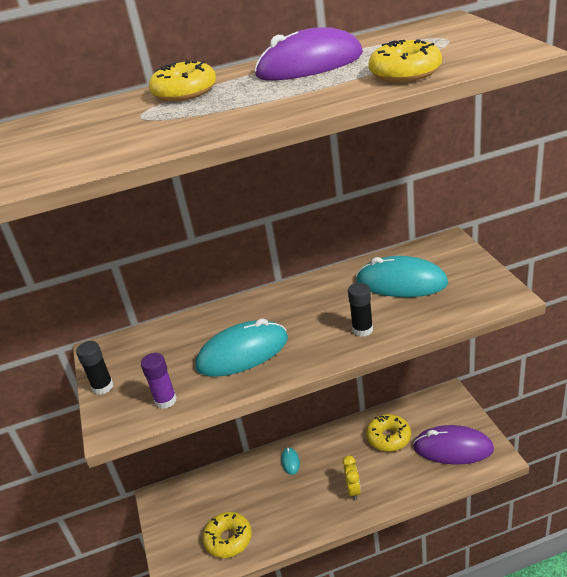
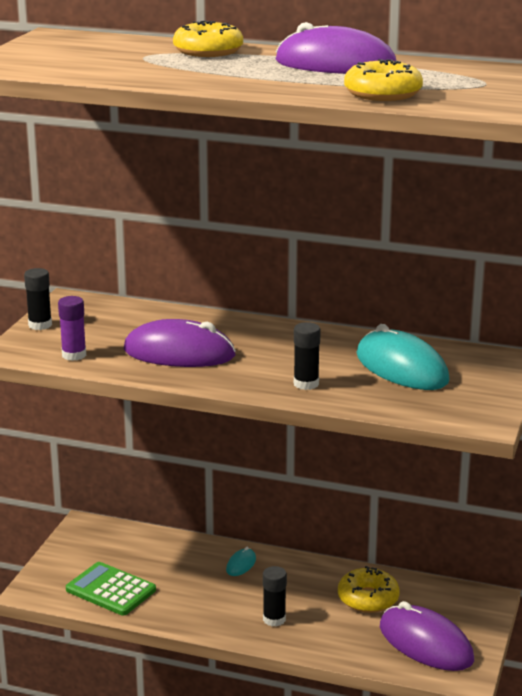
camera: 30 degrees right, 10 degrees down
turquoise mouse [195,318,288,377] -> purple mouse [124,319,236,367]
yellow donut [203,512,252,558] -> green calculator [66,562,156,615]
yellow clock [343,455,361,500] -> black glue stick [263,566,287,627]

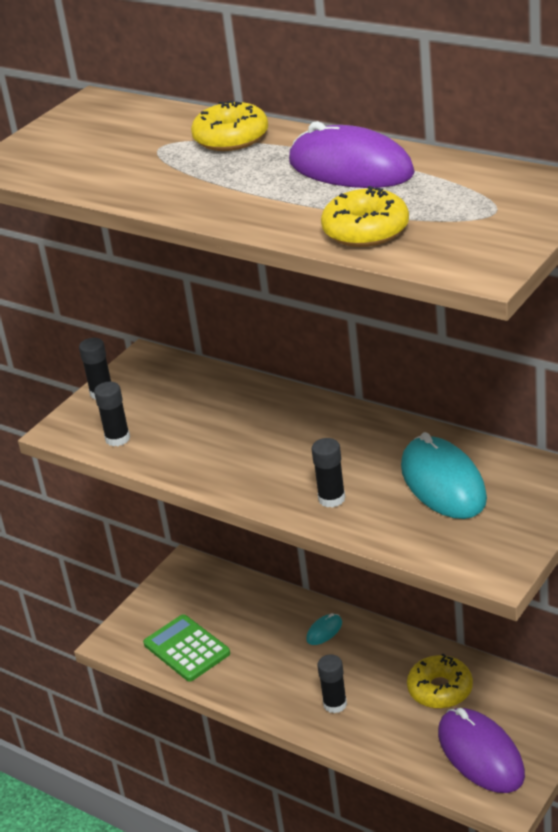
camera: 20 degrees right, 10 degrees up
purple glue stick [58,296,86,361] -> black glue stick [94,382,130,446]
purple mouse [124,319,236,367] -> none

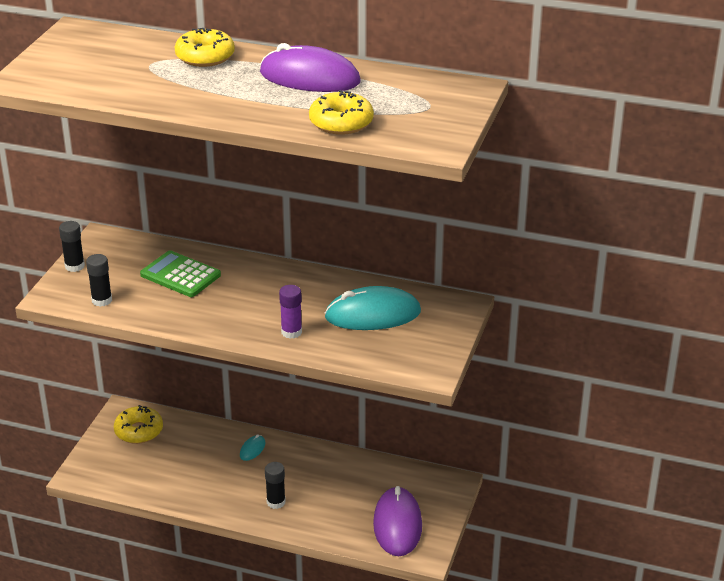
camera: 20 degrees left, 0 degrees up
green calculator [143,614,230,682] -> green calculator moved to [140,250,221,297]
black glue stick [312,438,345,508] -> purple glue stick [279,285,302,339]
turquoise mouse [401,432,487,519] -> turquoise mouse turned 60 degrees counterclockwise [324,286,421,330]
yellow donut [407,654,473,709] -> yellow donut moved to [114,405,163,444]
purple mouse [438,708,525,793] -> purple mouse turned 45 degrees clockwise [373,486,422,556]

